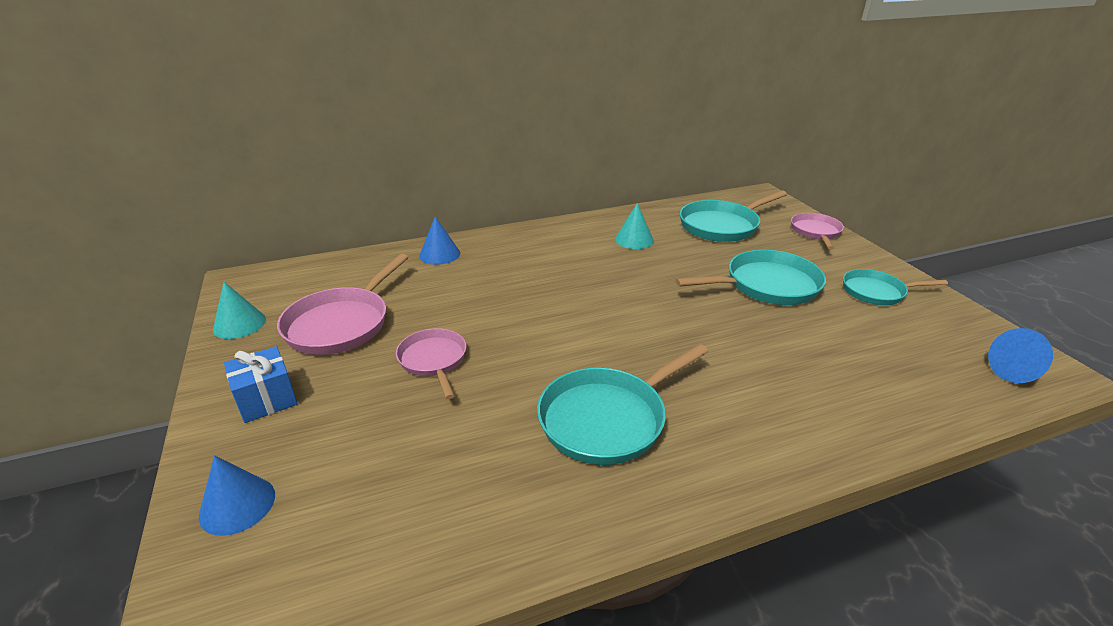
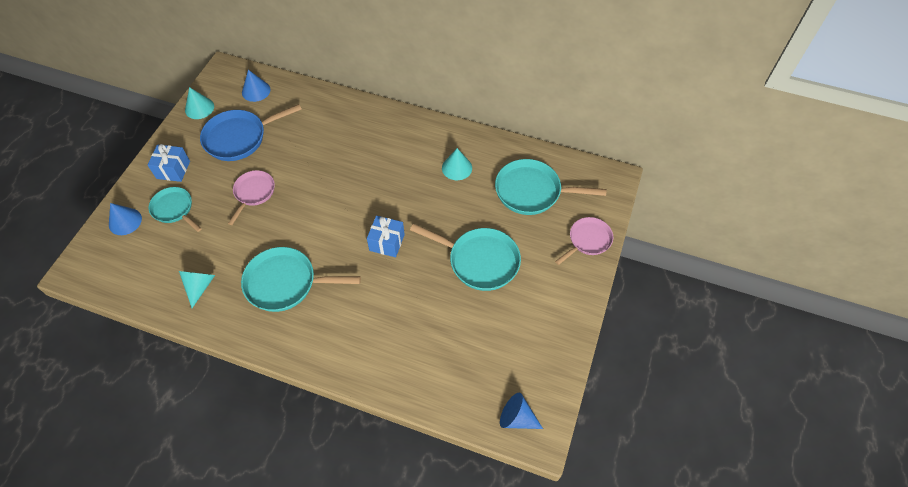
camera: 40 degrees right, 25 degrees up
pink pan [277,254,409,355] -> blue pan [200,104,302,161]
blue cone [419,217,460,265] -> blue cone moved to [242,70,270,102]
turquoise pan [843,269,948,305] -> turquoise pan moved to [149,187,202,232]
none -> turquoise cone [179,271,215,308]
none -> blue gift [367,216,405,257]

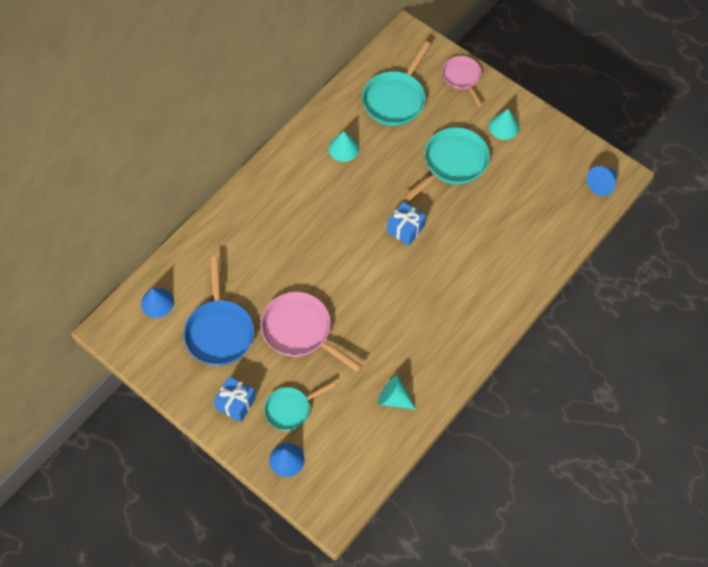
camera: 70 degrees left, 5 degrees up
turquoise cone [185,87,214,119] -> turquoise cone moved to [489,109,519,140]
pink pan [228,170,275,225] -> pink pan [261,292,363,372], size x1.59
turquoise pan [241,247,361,312] -> none

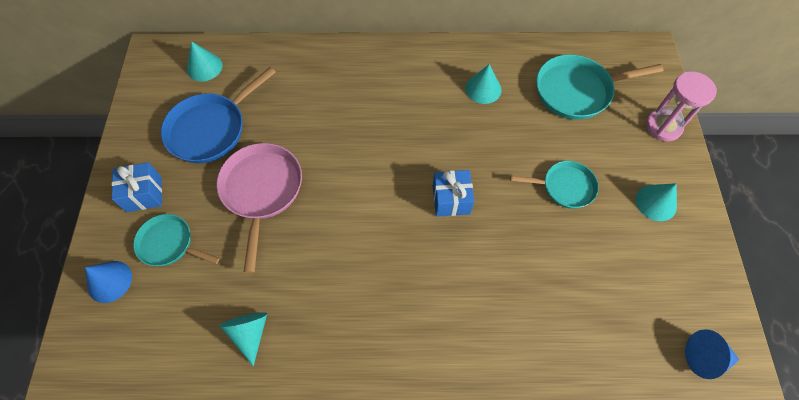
camera: 50 degrees right, 0 degrees up
blue cone [141,288,174,318] -> turquoise cone [187,41,223,81]
turquoise pan [403,127,490,202] -> turquoise pan [510,161,599,209], size x0.63
pink pan [442,56,483,107] -> pink hourglass [646,71,717,141]

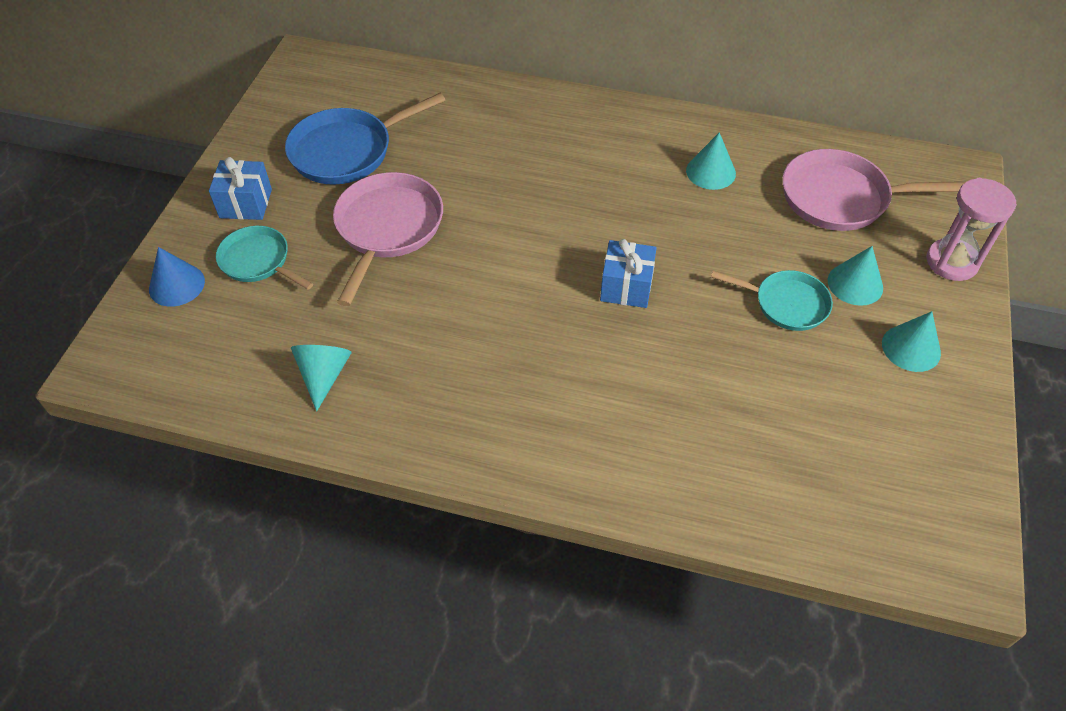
camera: 15 degrees right, 10 degrees down
turquoise cone [187,41,223,81] -> turquoise cone moved to [828,246,883,306]
turquoise pan [536,54,664,120] -> pink pan [783,149,966,231]
blue cone [685,329,739,379] -> none

